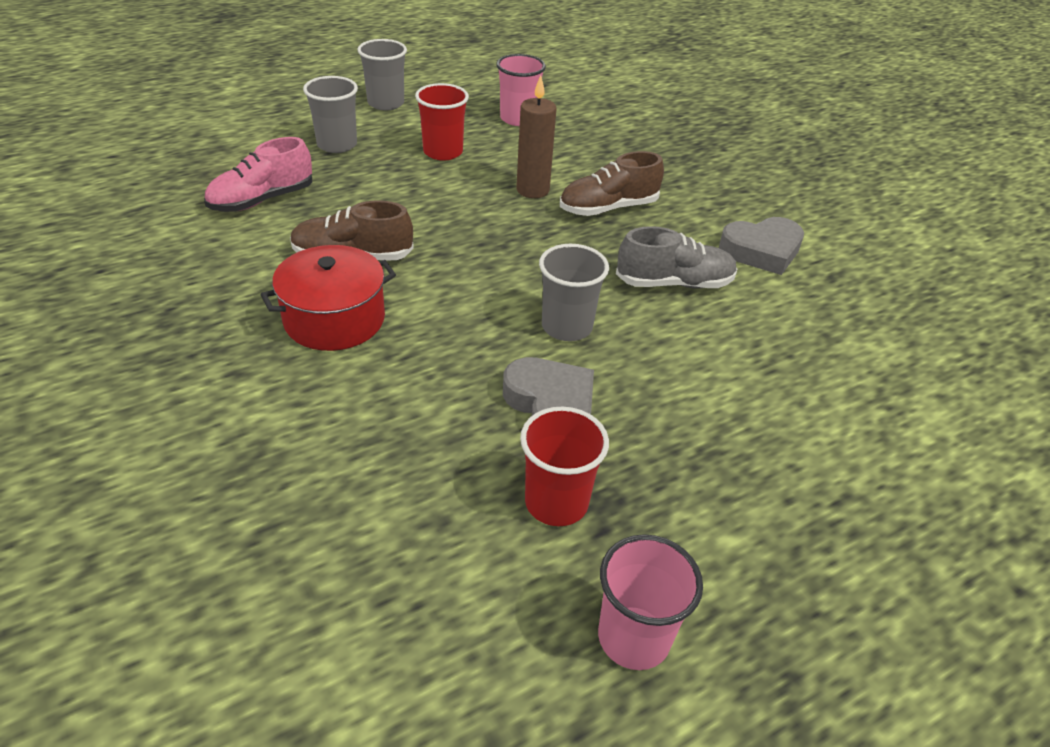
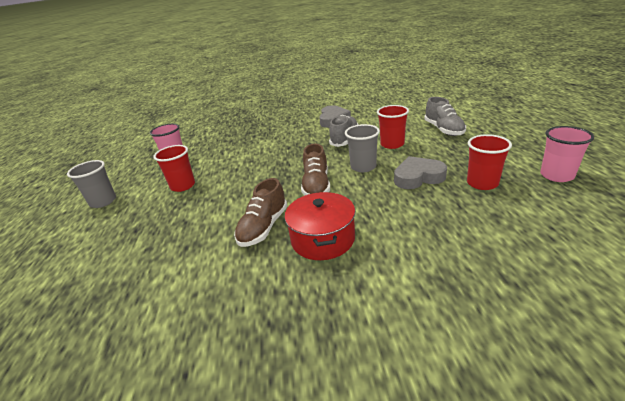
camera: 60 degrees left, 10 degrees down
pink shoe [204,137,312,212] -> none
grey cup [303,76,358,153] -> none
brown candle [516,75,556,198] -> none
brown shoe [560,151,664,216] -> brown shoe moved to [301,144,330,196]
none -> red cup [377,105,409,149]
none -> grey shoe [424,97,466,136]

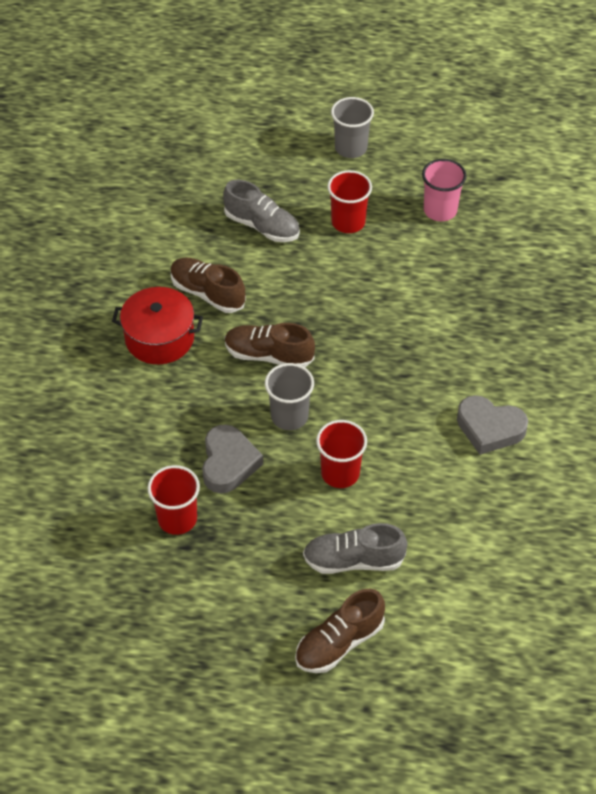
camera: 100 degrees right, 20 degrees up
grey shoe [329,115,359,147] -> grey shoe moved to [223,180,300,242]
pink cup [540,126,594,182] -> none
none -> brown shoe [295,589,385,673]

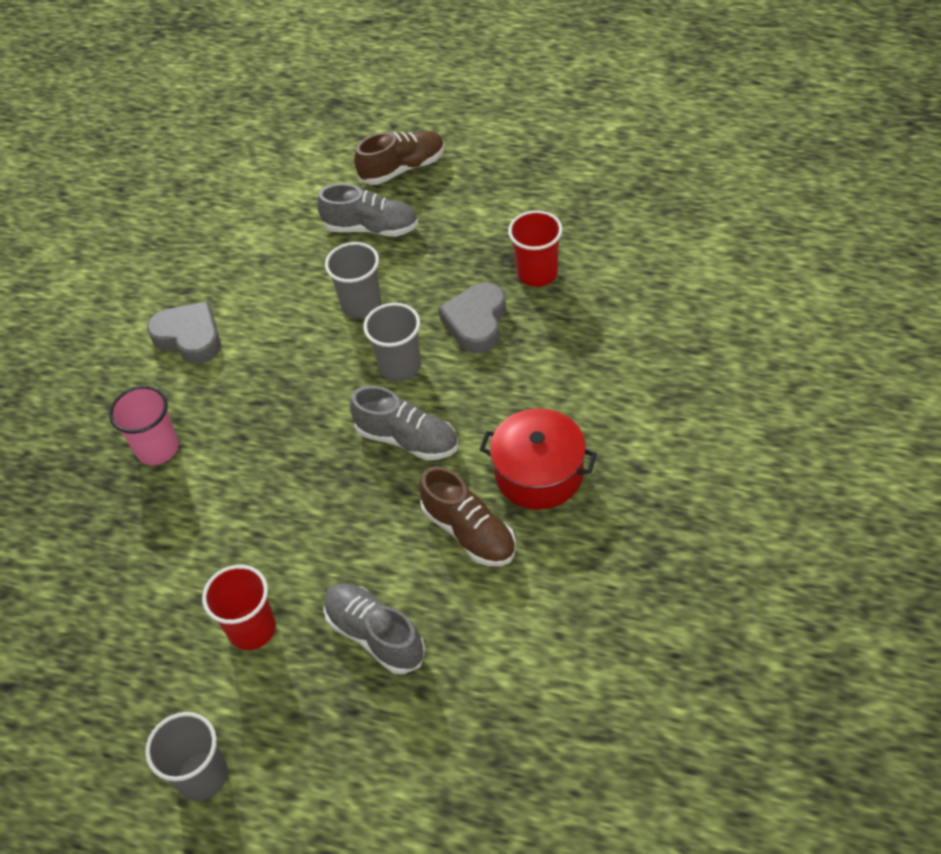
camera: 165 degrees left, 0 degrees up
brown shoe [225,323,315,367] -> grey shoe [350,386,458,460]
red cup [316,420,367,488] -> grey cup [325,242,381,318]
pink cup [422,159,467,221] -> pink cup moved to [109,386,179,465]

